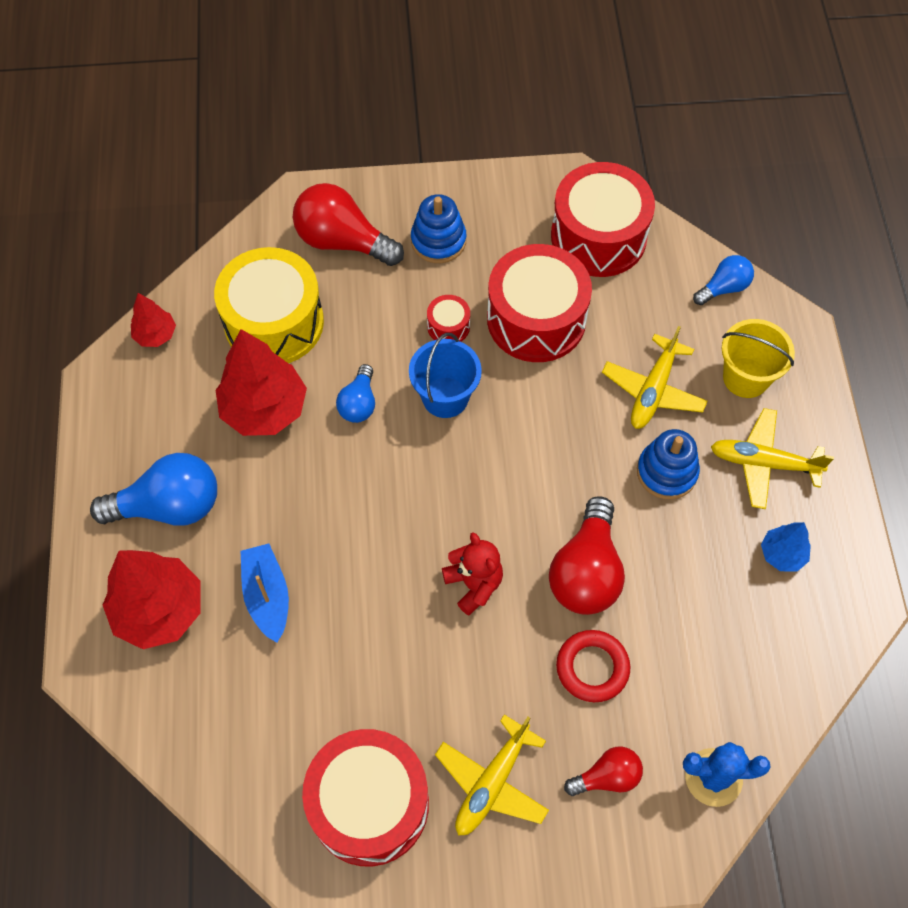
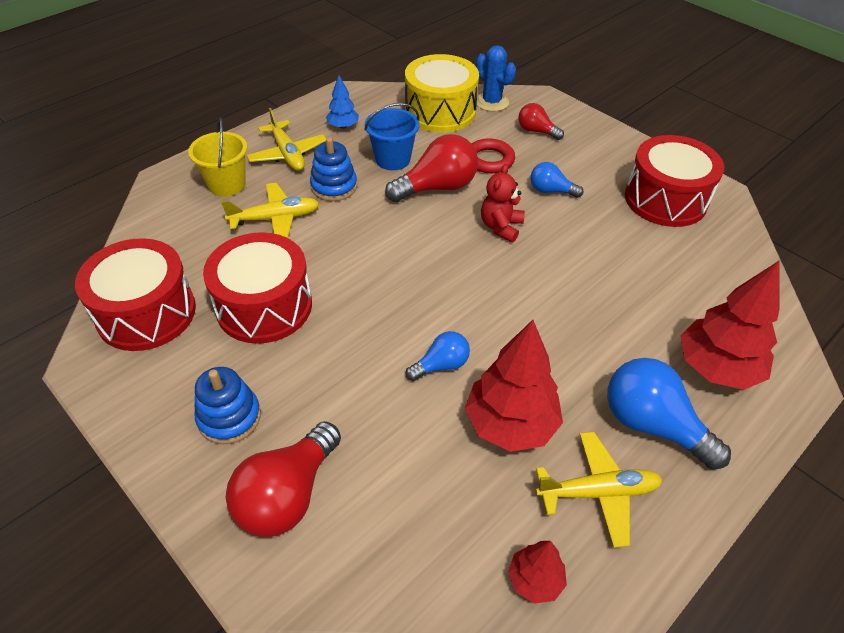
camera: 130 degrees left, 15 degrees down
yellow drum [214,247,324,363] -> yellow drum moved to [405,54,479,133]
blue boat [241,544,289,643] -> none
red light bulb [293,183,404,266] -> red light bulb turned 45 degrees clockwise [226,422,341,537]
blue bucket [409,333,482,418] -> blue bucket moved to [364,103,420,170]
red drum [427,295,470,342] -> none
yellow plane [435,714,549,836] -> yellow plane moved to [536,432,662,548]
blue light bulb [693,255,754,305] -> blue light bulb moved to [531,162,583,198]

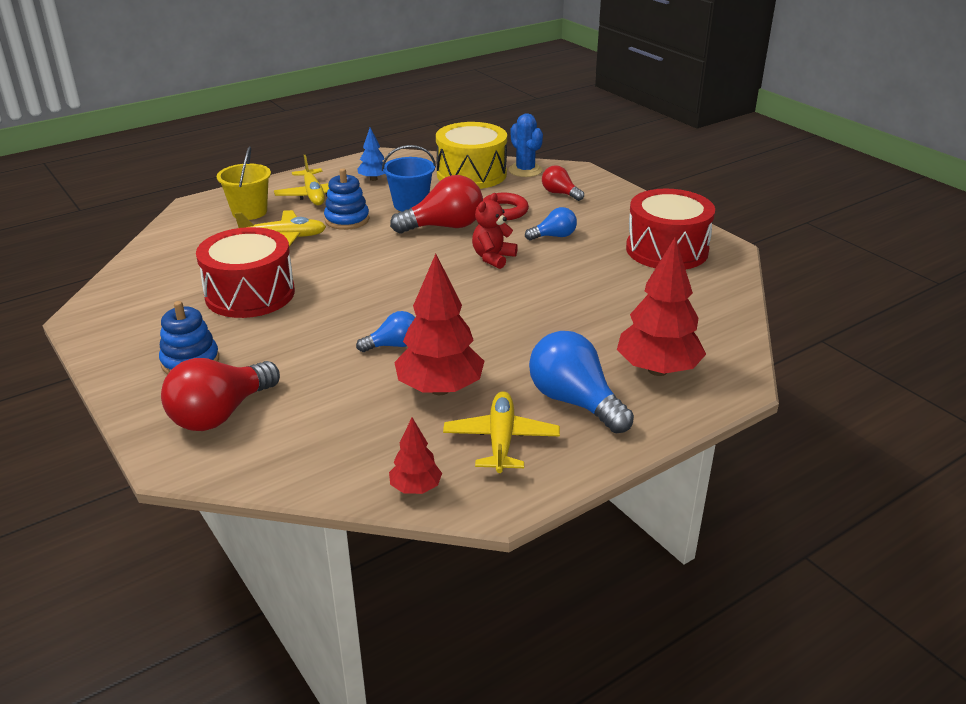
camera: 10 degrees right, 15 degrees down
red drum [75,238,196,351] -> none
blue light bulb [531,162,583,198] -> blue light bulb turned 135 degrees clockwise [525,207,577,240]
yellow plane [536,432,662,548] -> yellow plane turned 90 degrees counterclockwise [443,391,560,473]

